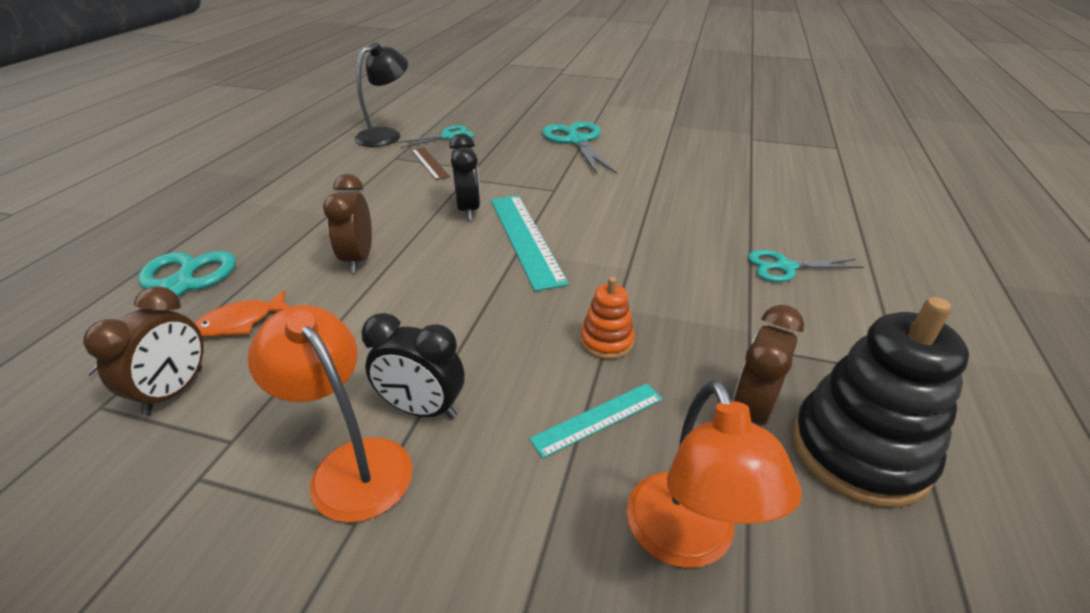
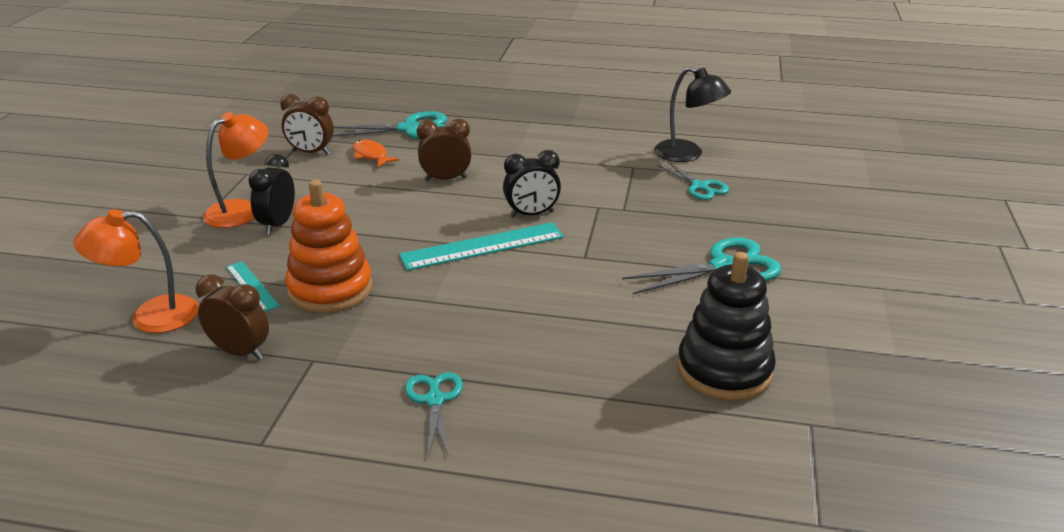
camera: 85 degrees right, 5 degrees down
brown ruler [411,147,450,180] -> none
orange stacking toy [580,277,635,359] -> orange stacking toy [285,180,373,313], size x1.99
black stacking toy [792,297,969,508] -> black stacking toy moved to [677,252,776,401]

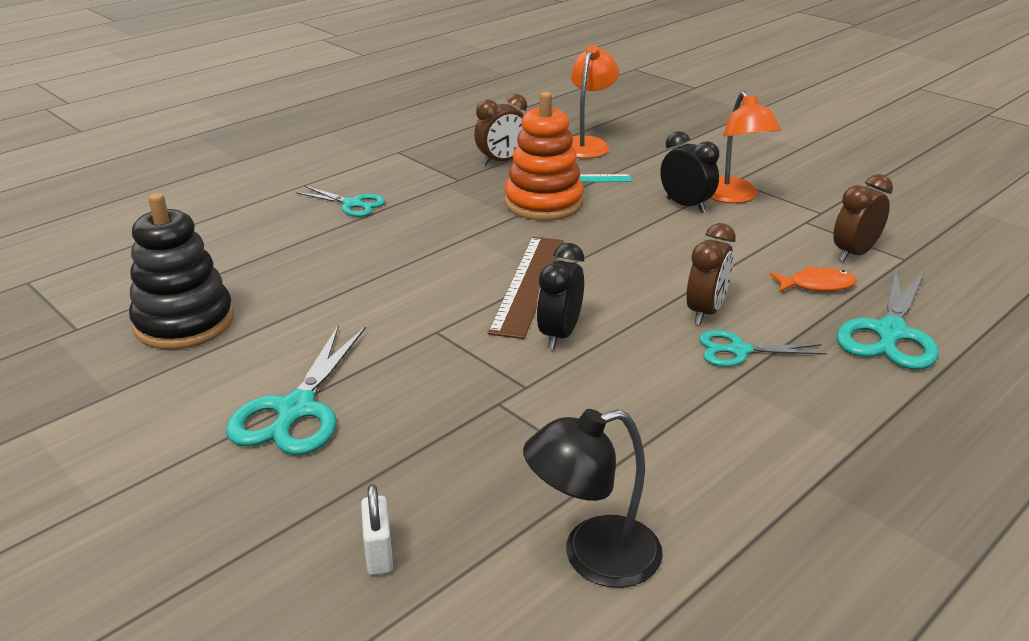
camera: 125 degrees right, 0 degrees up
turquoise ruler [399,222,564,271] -> brown ruler [488,237,564,339]
turquoise scissors [657,161,729,200] -> turquoise scissors moved to [699,330,827,367]
none -> white padlock [361,484,393,575]

